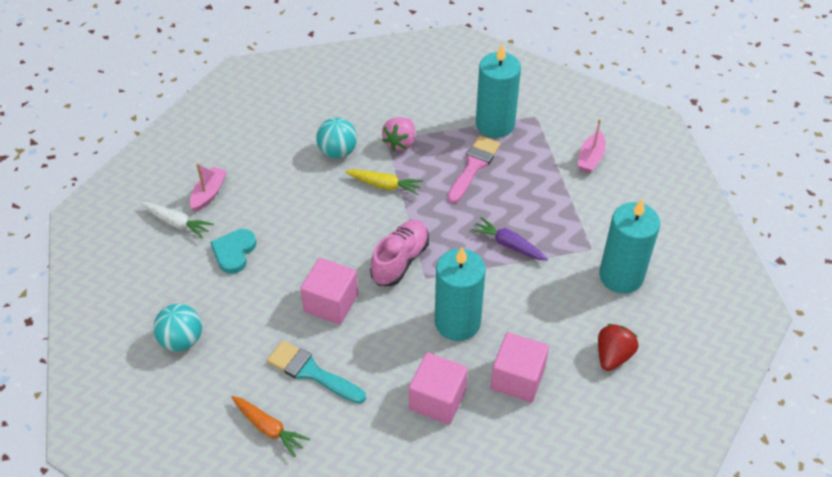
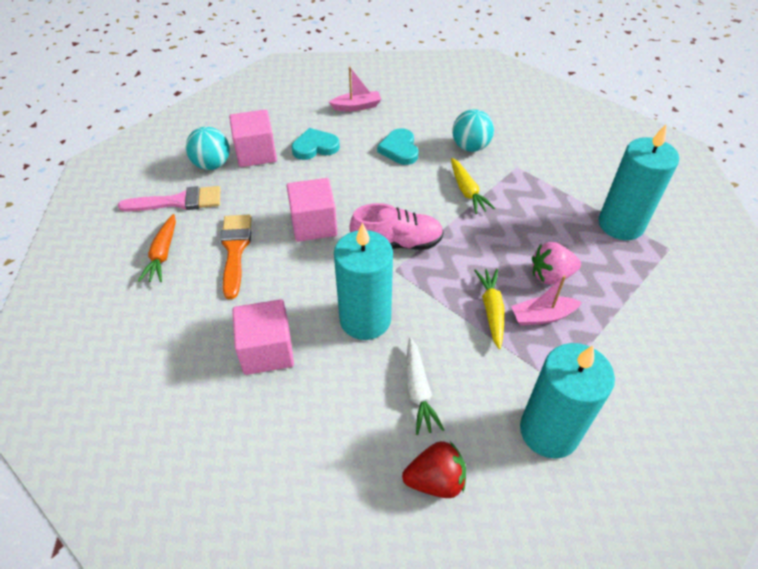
camera: 55 degrees right, 0 degrees up
white carrot [141,202,214,239] -> white carrot moved to [406,338,444,435]
turquoise brush [267,341,366,404] -> orange brush [220,215,252,299]
pink strawberry [382,117,415,151] -> pink strawberry moved to [532,242,581,285]
pink brush [447,136,501,204] -> pink brush moved to [118,186,221,212]
purple carrot [471,217,548,261] -> yellow carrot [474,269,504,349]
pink cube [491,332,549,403] -> pink cube moved to [229,109,277,167]
pink boat [577,119,606,173] -> pink boat moved to [511,275,582,326]
none -> turquoise heart [377,128,418,165]

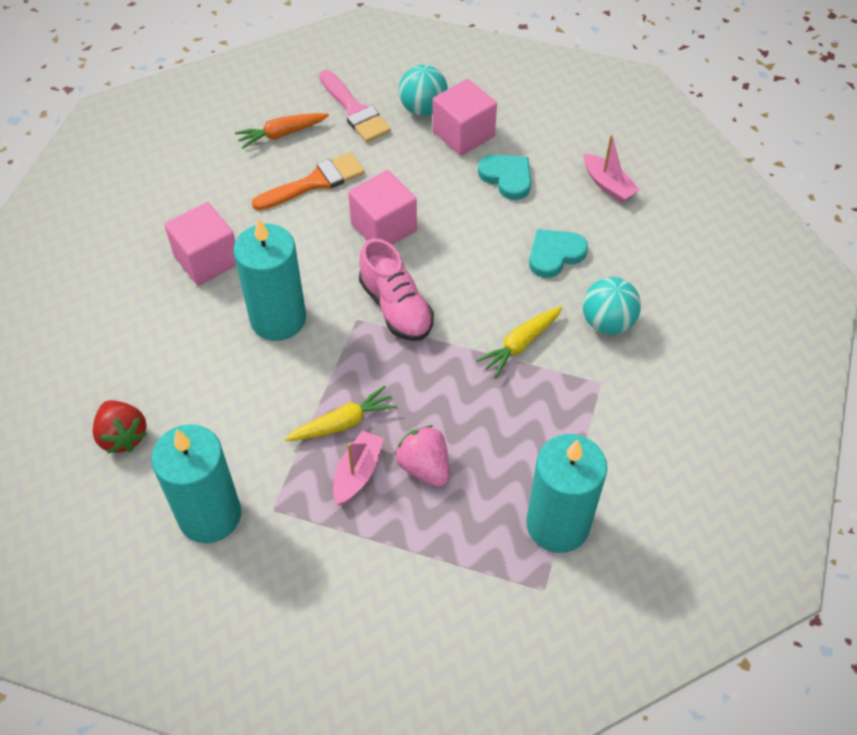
camera: 65 degrees right, 5 degrees up
white carrot [406,338,444,435] -> none
pink boat [511,275,582,326] -> pink boat turned 60 degrees clockwise [333,430,384,505]

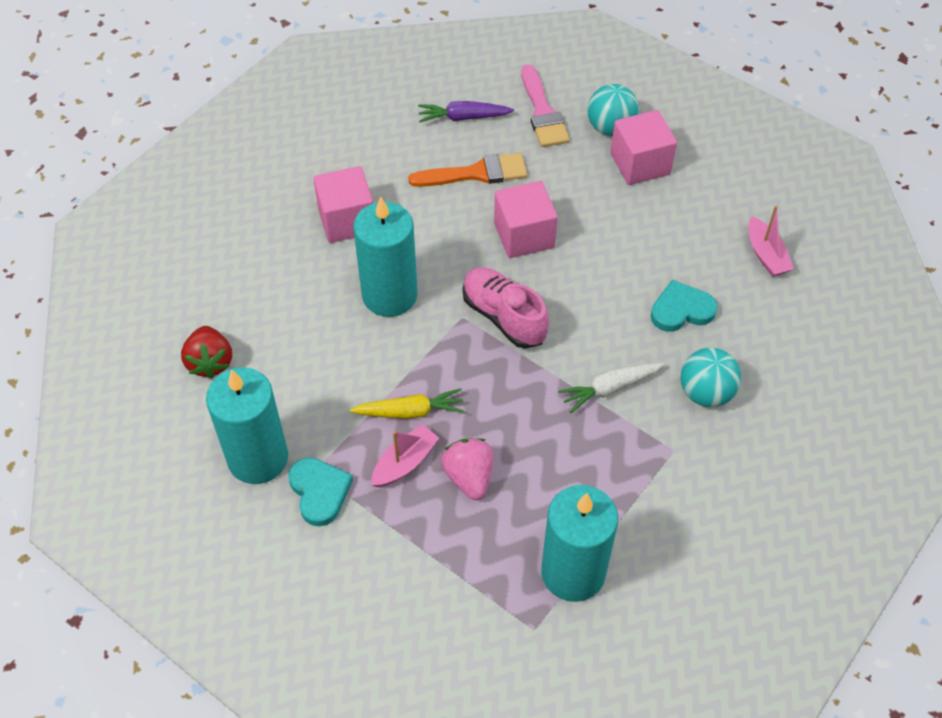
camera: 20 degrees right, 0 degrees up
orange carrot [235,113,329,149] -> purple carrot [418,101,514,122]
pink shoe [359,238,434,341] -> pink shoe turned 150 degrees clockwise [463,267,549,349]
yellow carrot [476,306,562,377] -> white carrot [558,363,664,413]
turquoise heart [478,154,531,200] -> turquoise heart moved to [288,458,353,526]

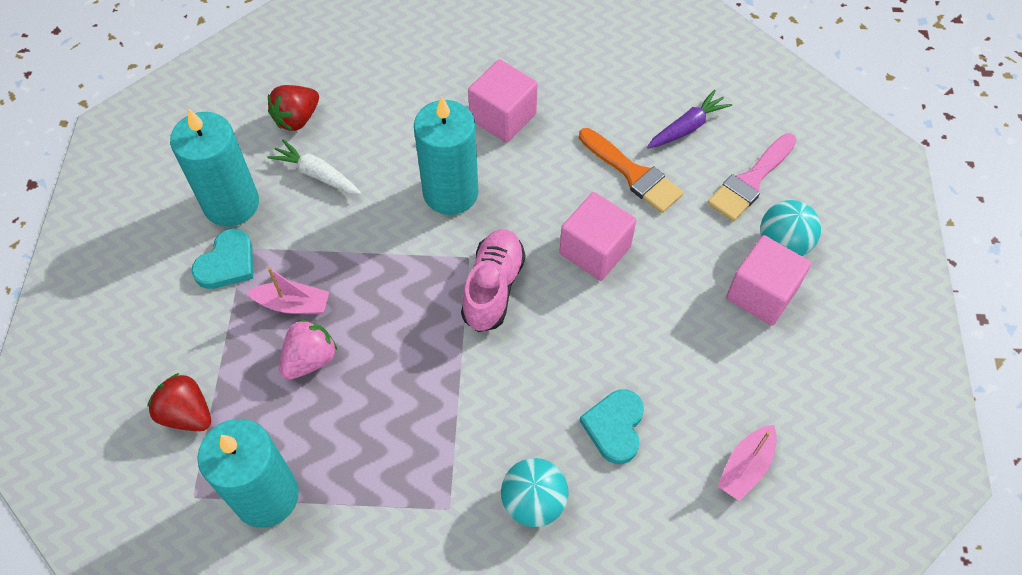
camera: 55 degrees right, 5 degrees up
yellow carrot [350,388,464,419] -> none
purple carrot [418,101,514,122] -> purple carrot turned 90 degrees clockwise [647,89,732,149]
white carrot [558,363,664,413] -> white carrot moved to [268,139,361,194]
turquoise heart [651,280,718,332] -> turquoise heart turned 120 degrees counterclockwise [579,389,644,464]
none -> red strawberry [147,373,211,431]

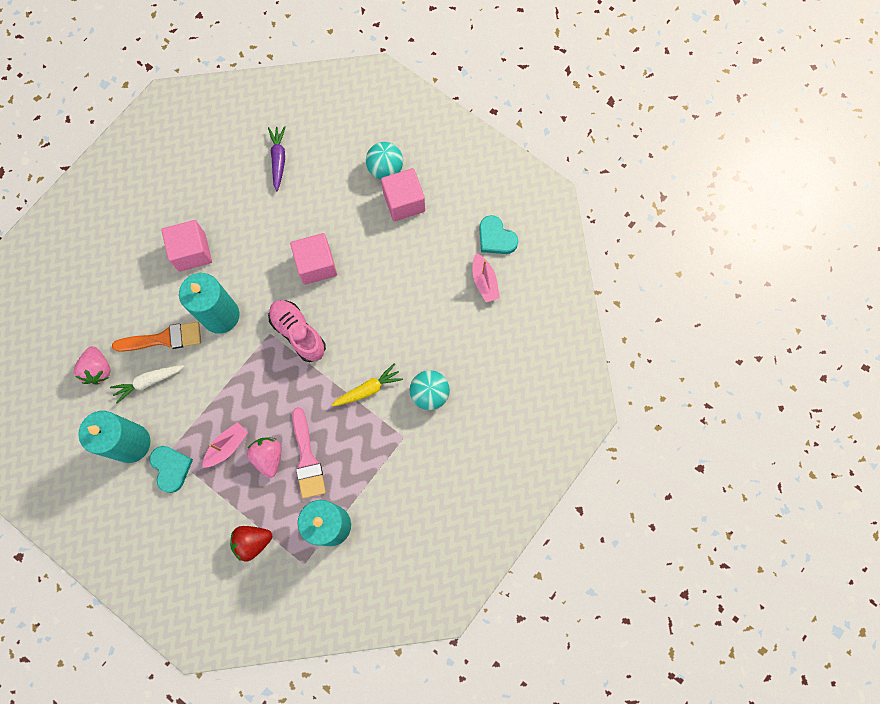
camera: 55 degrees left, 15 degrees up
red strawberry [268,85,319,131] -> pink strawberry [74,346,111,384]
orange brush [579,128,684,213] -> orange brush moved to [112,322,201,352]
turquoise heart [579,389,644,464] -> turquoise heart moved to [479,215,518,254]
pink brush [708,133,797,221] -> pink brush moved to [292,407,326,499]
none -> yellow carrot [332,364,403,406]

